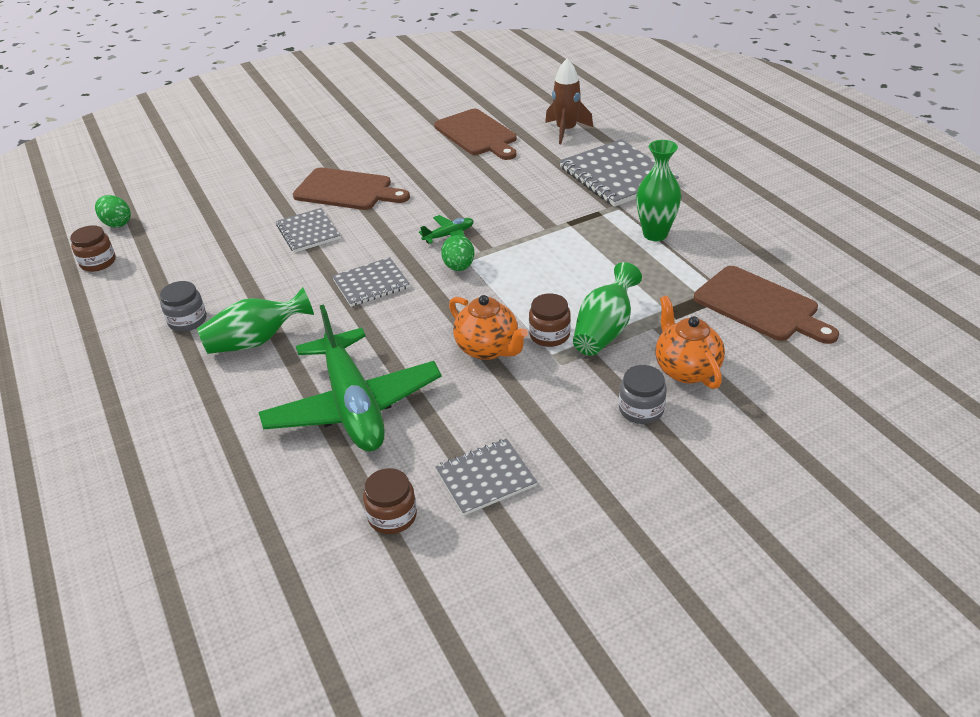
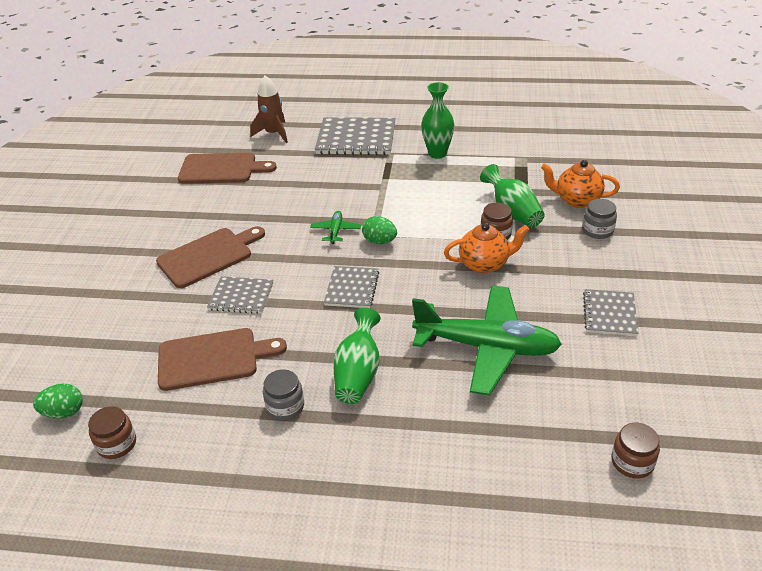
camera: 55 degrees left, 0 degrees up
brown jar [363,468,417,534] -> brown jar moved to [612,423,660,478]
brown cutting board [694,266,839,344] -> brown cutting board moved to [158,328,287,391]

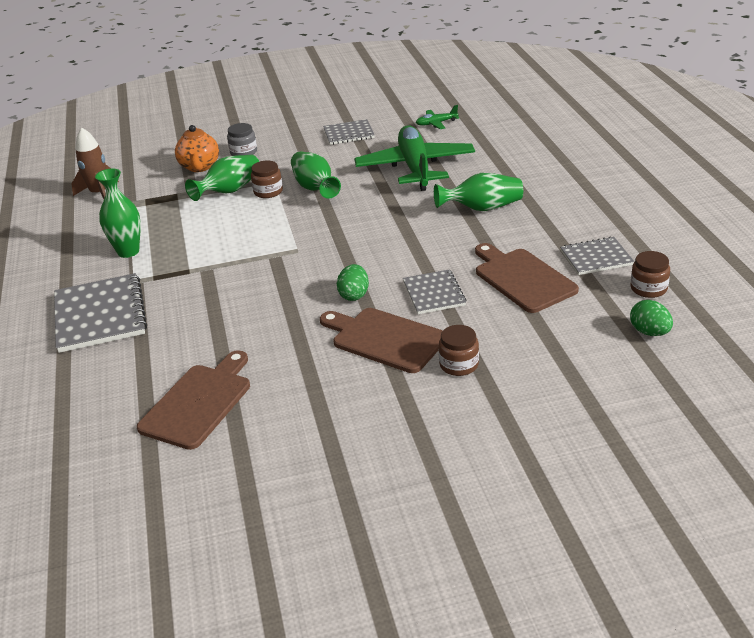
camera: 110 degrees left, 5 degrees down
brown cutting board [178,153,277,184] -> brown cutting board turned 45 degrees clockwise [137,350,250,450]
brown rocket [250,76,288,143] -> brown rocket moved to [72,127,119,199]
grey jar [263,369,304,420] -> none
green plane [310,211,361,244] -> green plane moved to [416,105,459,129]
grey notebook [324,266,379,308] -> grey notebook moved to [560,237,634,275]
green egg [362,216,397,244] -> green egg moved to [337,264,369,301]
orange teapot [444,223,530,274] -> green vase [291,152,341,199]
brown jar [612,423,660,478] -> brown jar moved to [439,325,479,376]

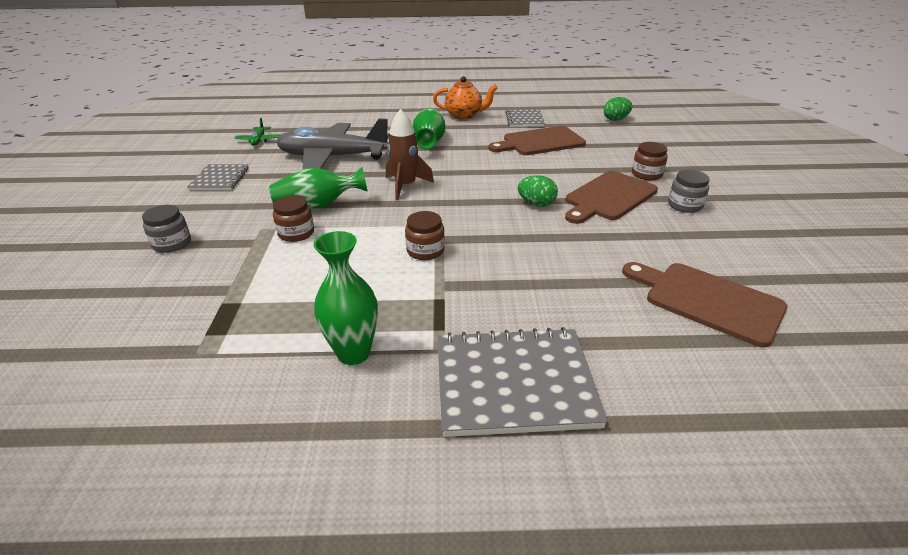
camera: 80 degrees left, 0 degrees up
brown rocket [72,127,119,199] -> brown rocket moved to [386,109,434,200]
orange teapot [175,125,219,172] -> orange teapot moved to [433,76,497,120]
green vase [185,155,259,201] -> none
green plane [354,125,475,191] -> grey plane [276,118,389,170]
grey notebook [403,269,467,314] -> none
brown jar [631,251,670,298] -> brown jar moved to [405,211,445,260]
none -> grey jar [668,170,710,213]

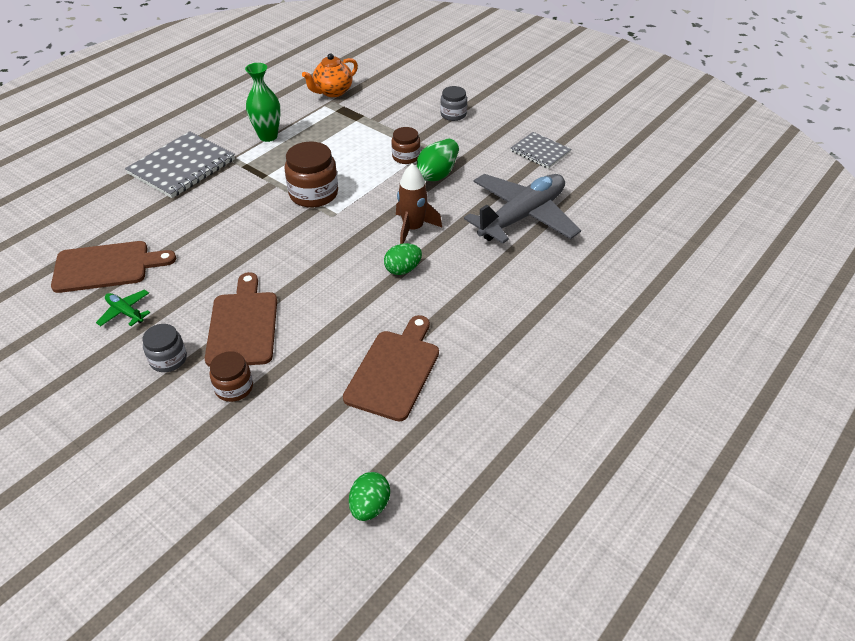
camera: 130 degrees right, 10 degrees up
green plane [235,118,281,146] -> green plane moved to [96,290,150,326]
brown jar [405,211,445,260] -> brown jar [284,141,338,208], size x1.66
green vase [413,109,445,149] -> none
orange teapot [433,76,497,120] -> orange teapot moved to [302,53,358,97]
grey notebook [506,109,545,127] -> none
green egg [518,175,558,206] -> green egg moved to [384,243,422,275]

